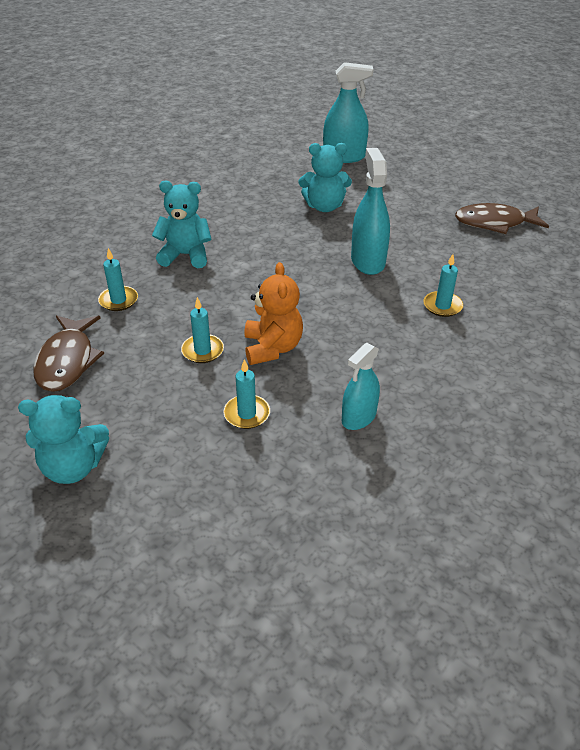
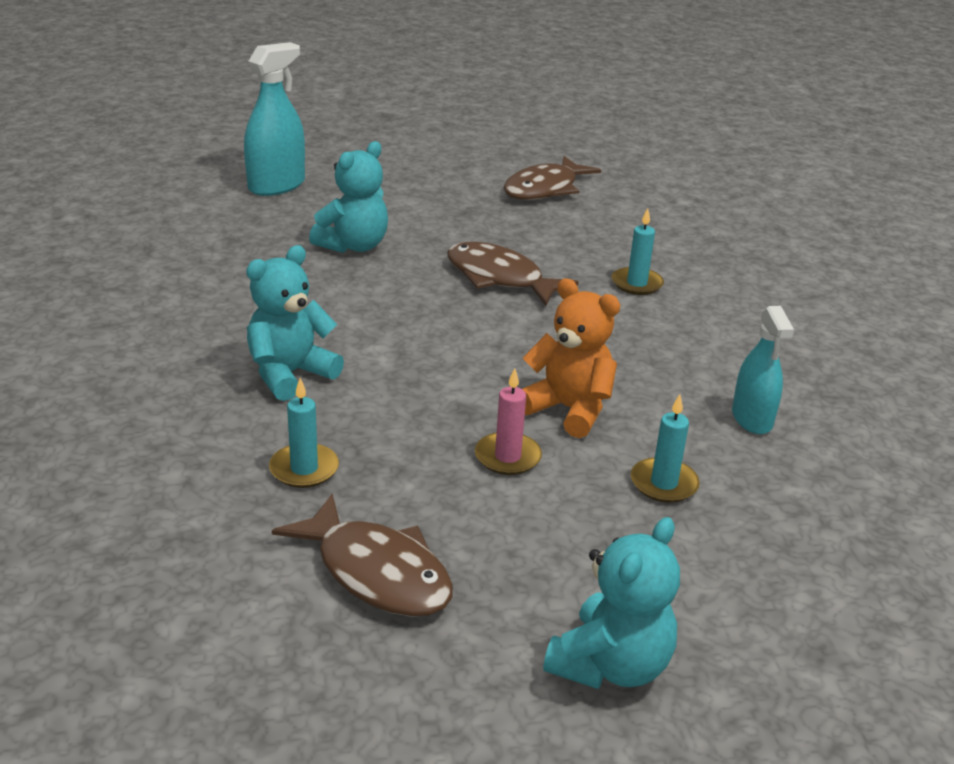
camera: 50 degrees left, 10 degrees down
turquoise candle [181,297,224,363] -> pink candle [475,368,542,475]
turquoise spray bottle [351,148,390,275] -> brown fish [447,242,579,306]

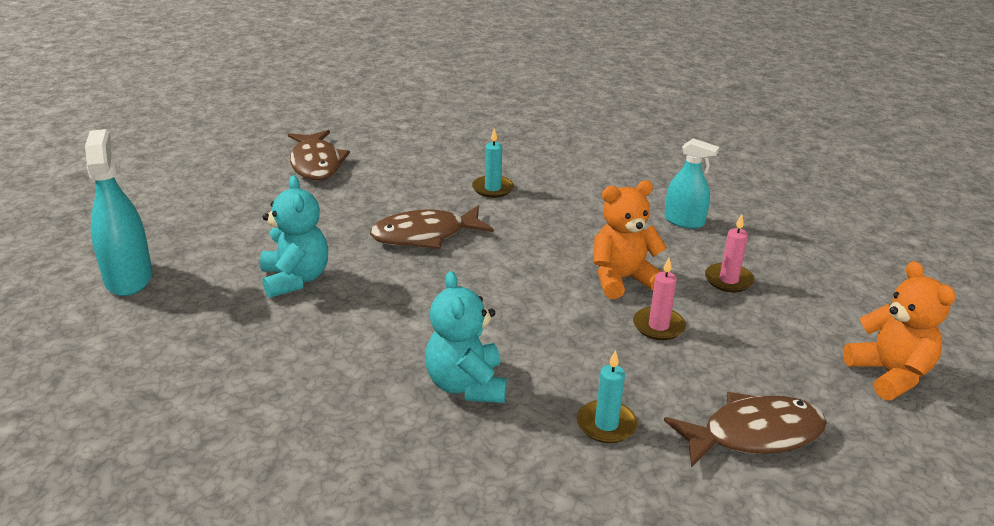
camera: 55 degrees left, 0 degrees up
turquoise teddy bear [543,517,680,689] -> orange teddy bear [843,261,956,400]
turquoise candle [631,394,700,503] -> pink candle [705,214,755,292]

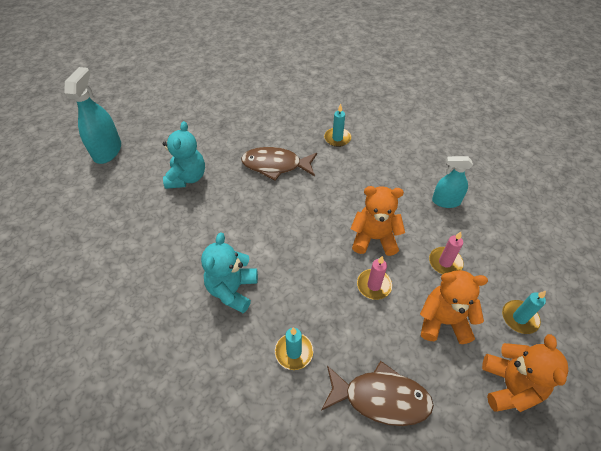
camera: 25 degrees right, 20 degrees up
brown fish [288,130,350,180] -> none
turquoise spray bottle [664,138,719,229] -> turquoise spray bottle turned 135 degrees clockwise [432,156,473,208]
none -> orange teddy bear [420,270,488,344]
none -> turquoise candle [502,291,546,334]

